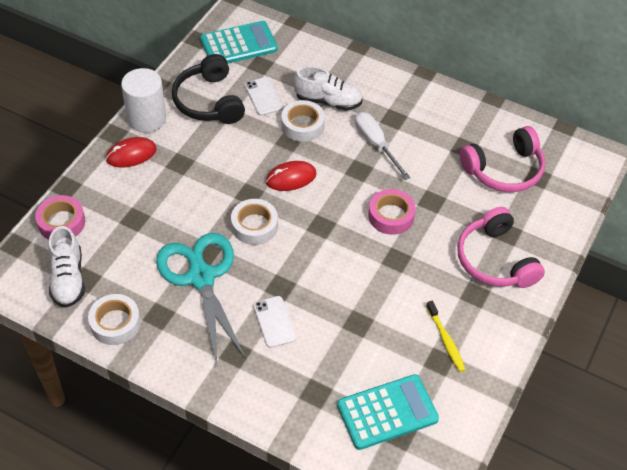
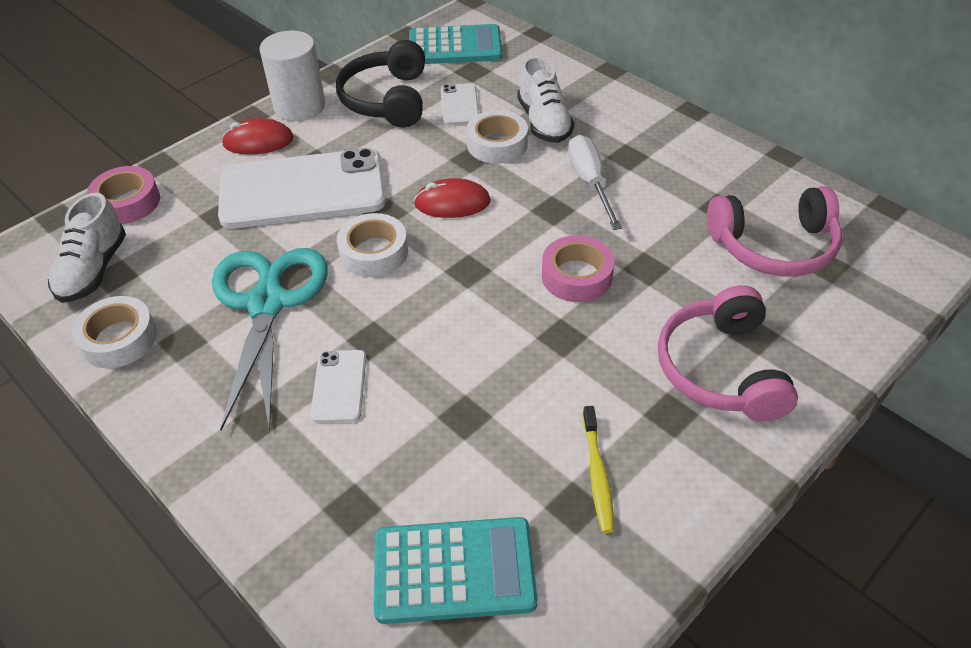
camera: 20 degrees right, 5 degrees down
white shoe [294,66,363,111] -> white shoe turned 45 degrees clockwise [517,56,574,143]
none -> white phone [218,148,386,229]

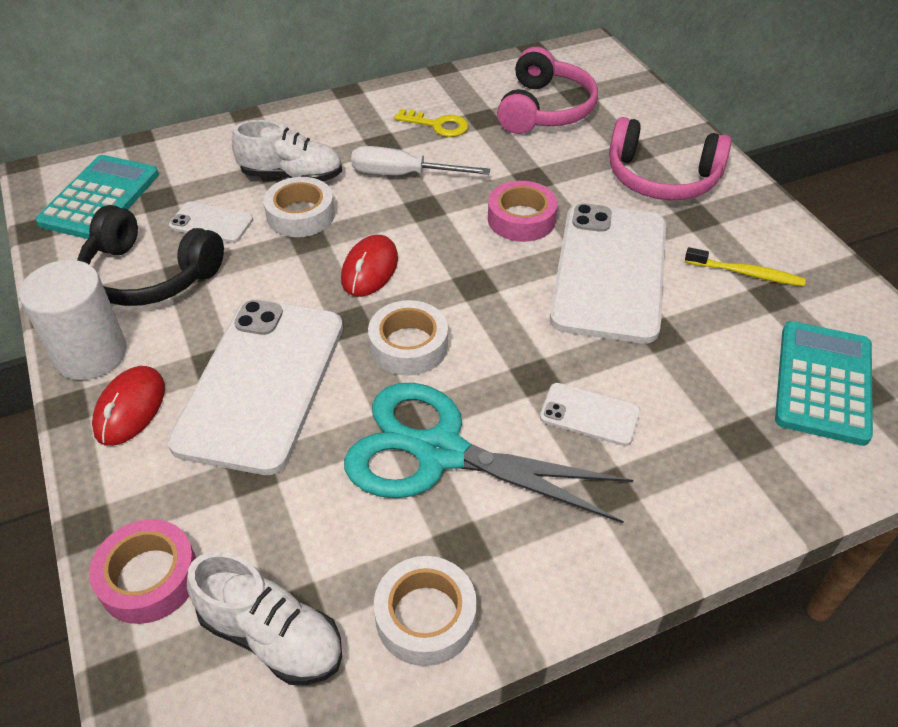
camera: 70 degrees left, 0 degrees up
none -> yellow key [394,109,468,137]
none -> white phone [550,203,666,344]

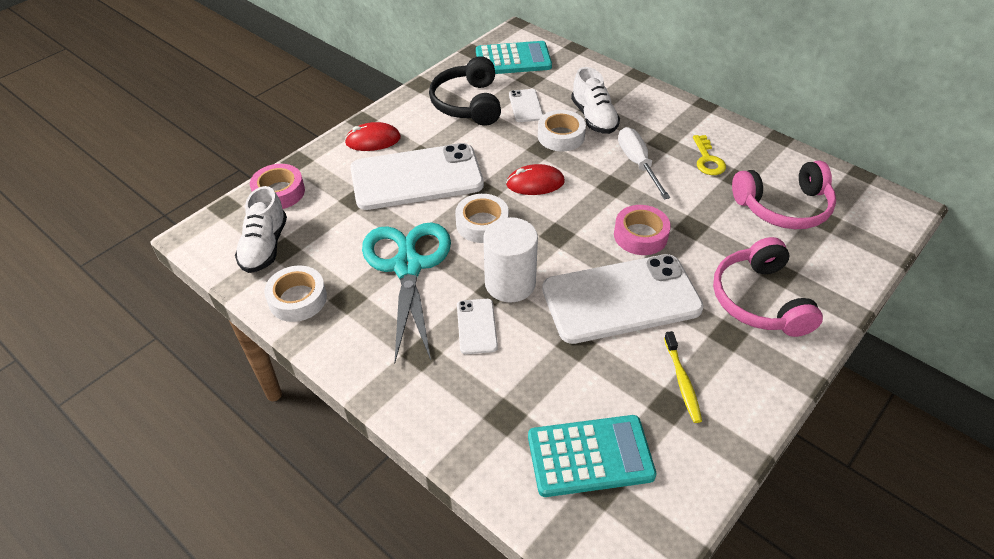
camera: 65 degrees right, 0 degrees up
white cylinder [19,260,127,380] -> white cylinder moved to [483,217,538,302]

